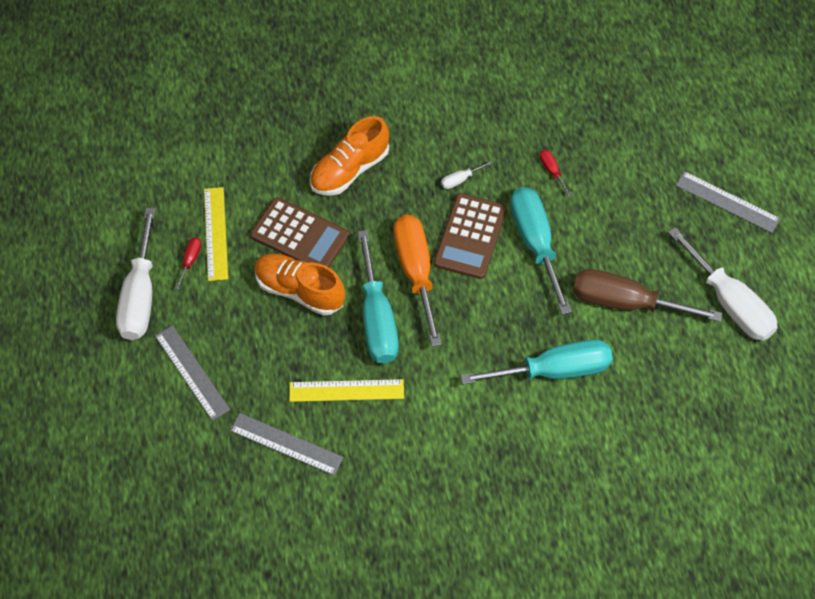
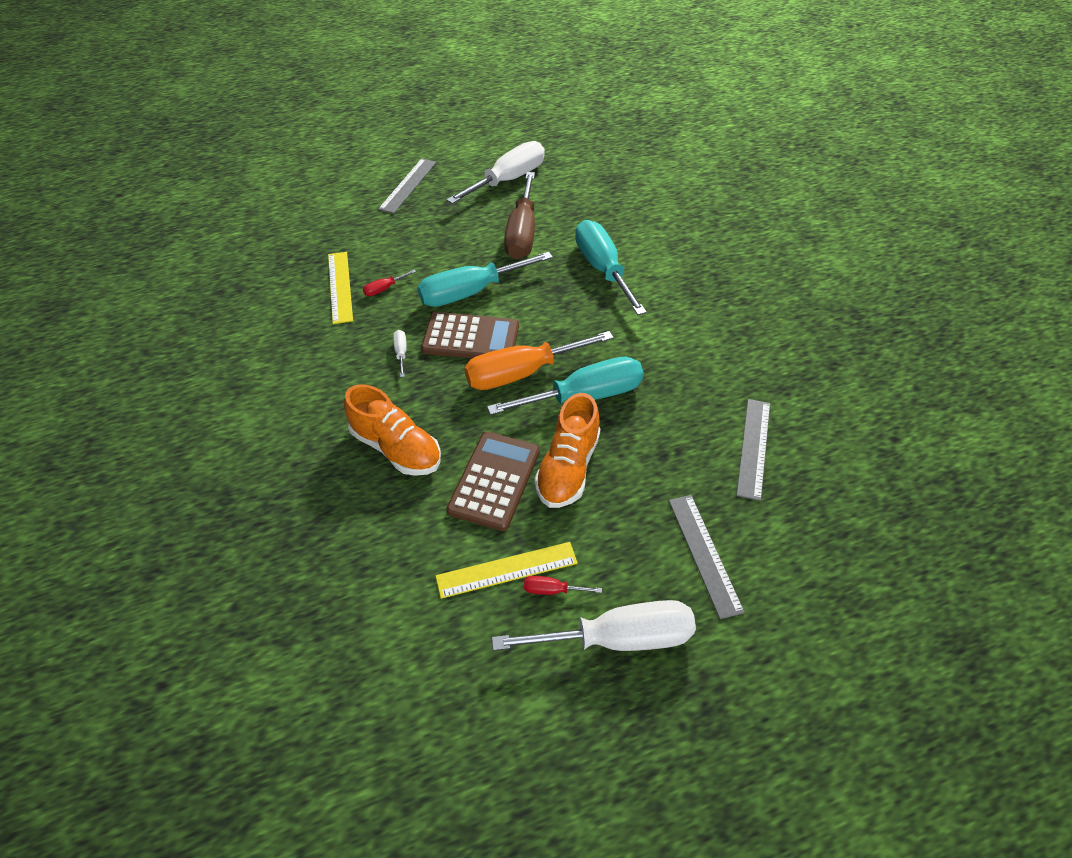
camera: 100 degrees left, 10 degrees down
grey ruler [155,325,230,421] -> grey ruler turned 60 degrees counterclockwise [669,495,745,619]
yellow ruler [289,379,404,402] -> yellow ruler moved to [328,252,353,324]
white screwdriver [441,160,493,189] -> white screwdriver turned 150 degrees counterclockwise [393,330,407,377]

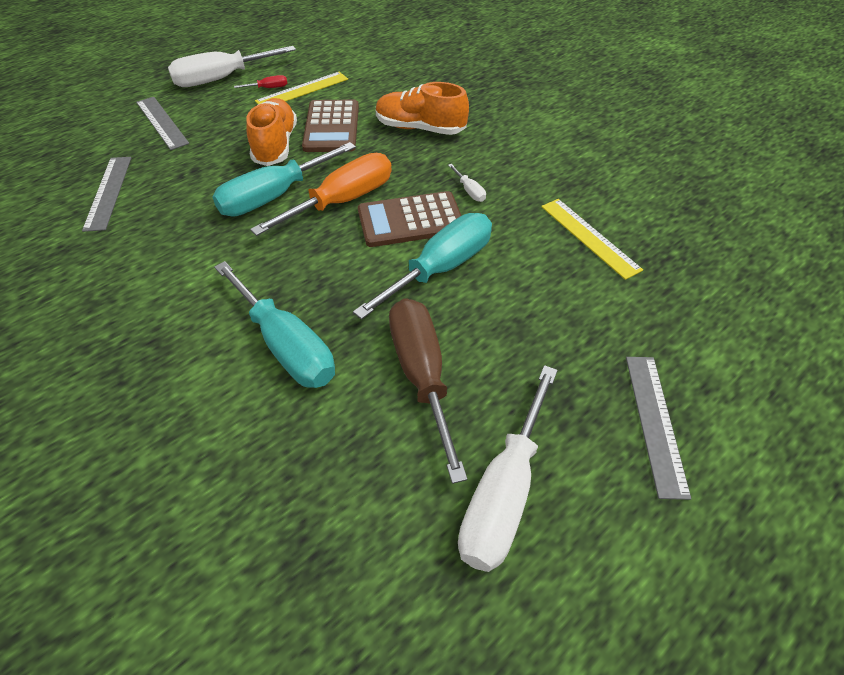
camera: 160 degrees right, 0 degrees up
red screwdriver [363,270,416,296] -> none

